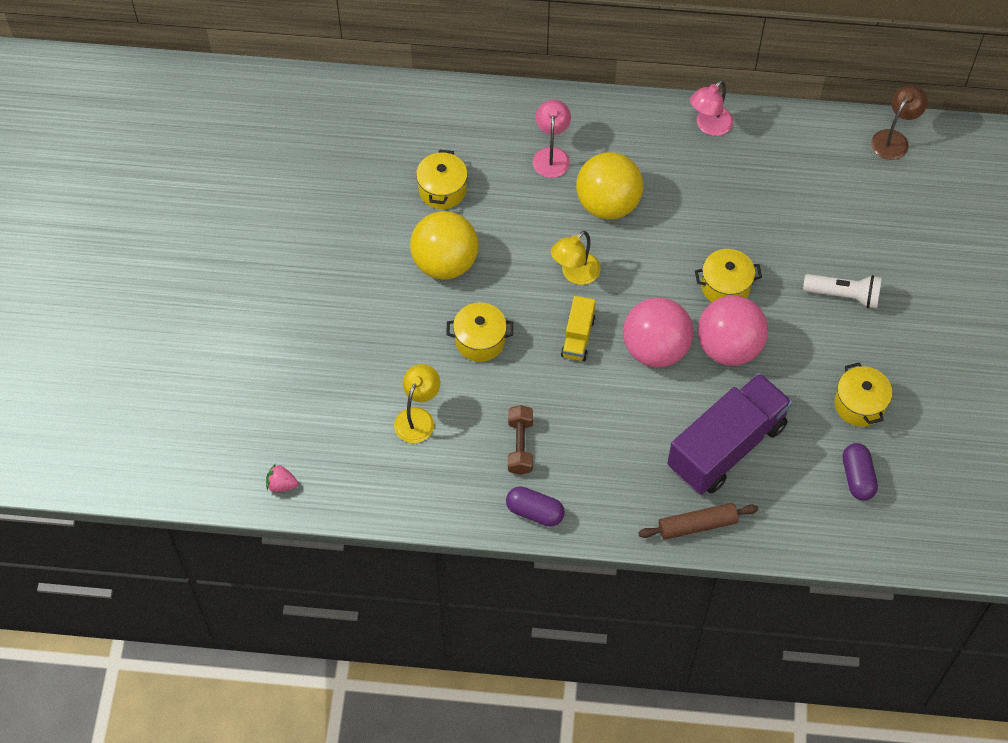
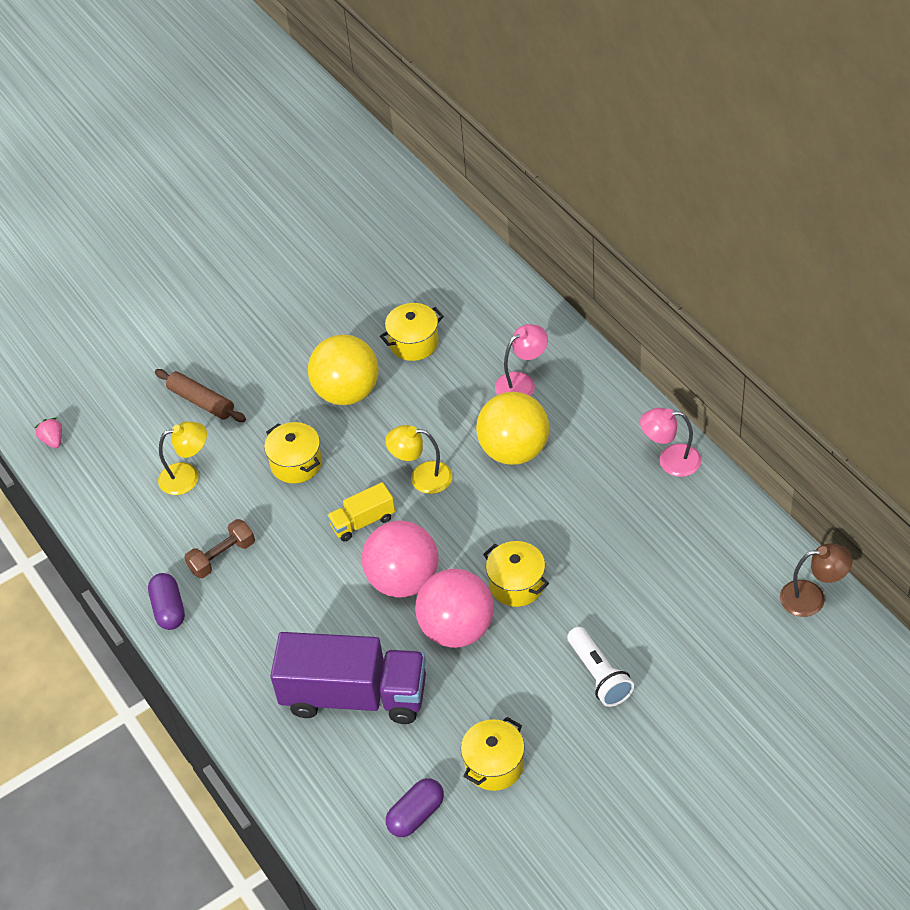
camera: 55 degrees right, 10 degrees down
brown rolling pin [638,503,758,540] -> brown rolling pin moved to [155,369,246,422]

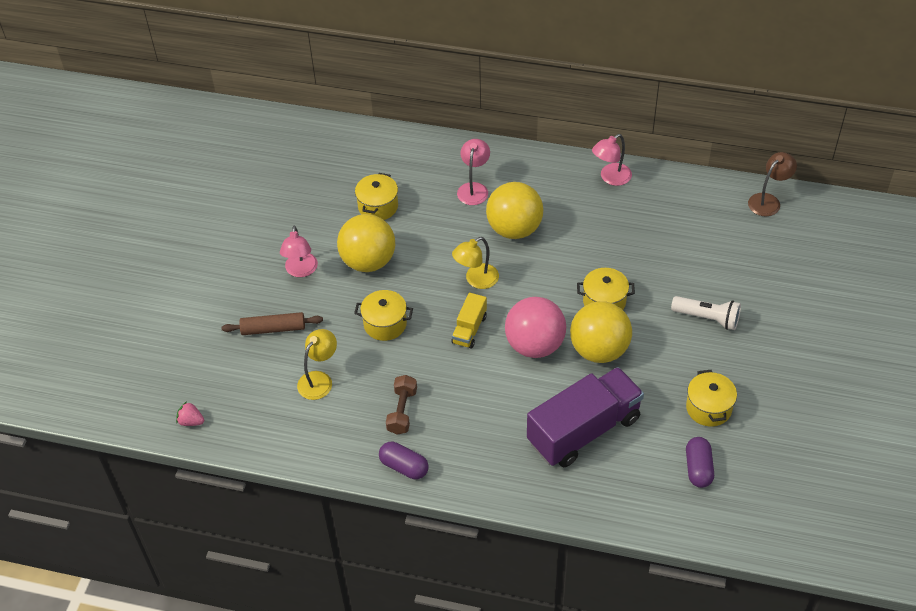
camera: 45 degrees left, 0 degrees up
pink ball [415,569,494,648] -> yellow ball [570,301,632,363]
none -> pink lamp [280,225,318,277]

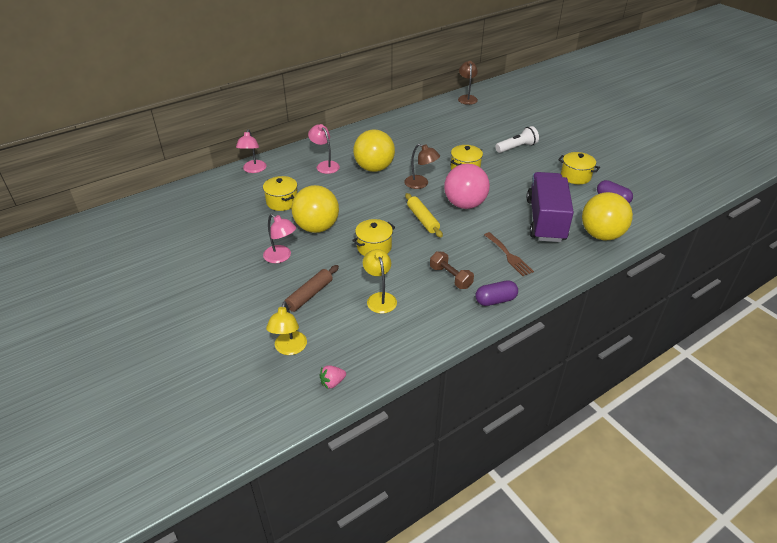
camera: 50 degrees left, 10 degrees down
yellow truck [451,292,487,349] -> yellow rolling pin [405,193,443,238]
yellow lamp [452,237,499,289] -> yellow lamp moved to [266,301,307,355]
yellow ball [570,301,632,363] -> yellow ball moved to [582,192,633,240]
pink lamp [592,134,632,186] -> pink lamp moved to [236,129,267,173]
none -> brown lamp [404,144,440,189]
none -> brown fork [484,232,534,276]

